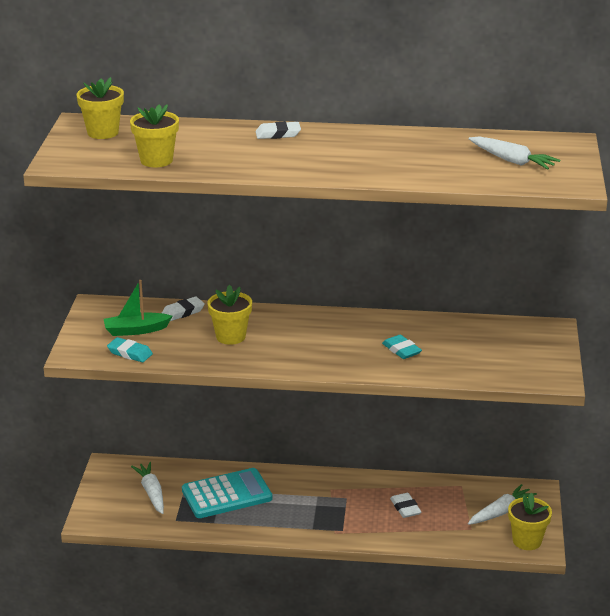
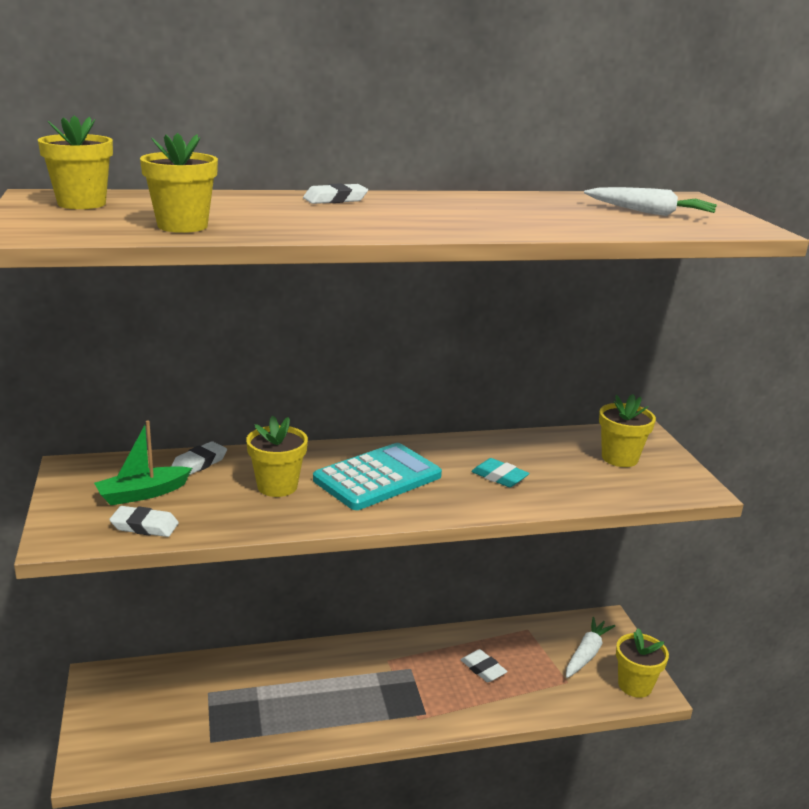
camera: 20 degrees left, 5 degrees down
turquoise eraser [107,337,153,362] -> white eraser [109,506,179,537]
white carrot [131,462,164,514] -> none
turquoise calculator [182,468,272,518] -> turquoise calculator moved to [313,443,442,510]
none -> yellow flower pot [599,394,656,467]

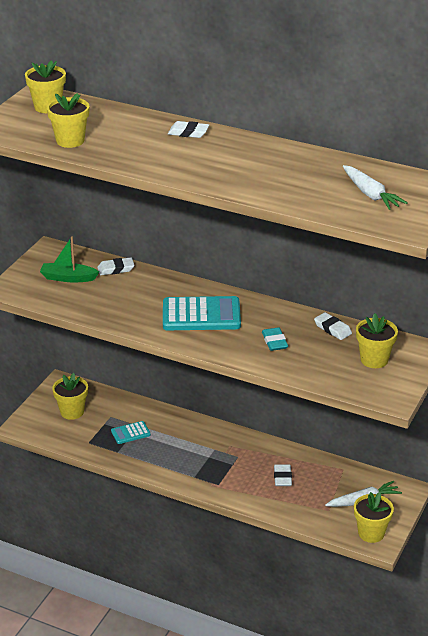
camera: 40 degrees right, 10 degrees up
white eraser [109,506,179,537] -> white eraser moved to [314,312,352,340]
yellow flower pot [246,416,308,497] -> yellow flower pot moved to [52,373,88,420]
none -> turquoise calculator [111,421,151,444]

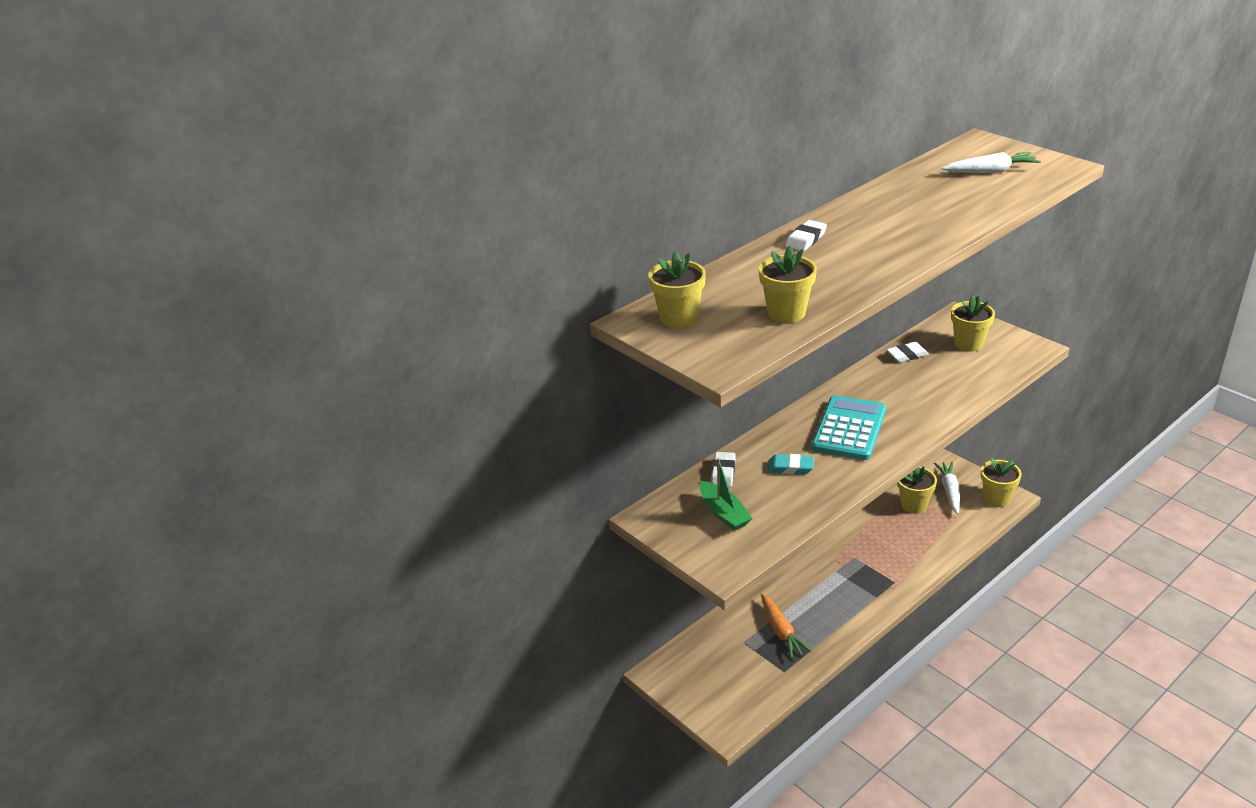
camera: 65 degrees left, 0 degrees up
green boat [40,236,99,282] -> green boat turned 60 degrees counterclockwise [699,458,752,531]
yellow flower pot [52,373,88,420] -> yellow flower pot moved to [897,467,937,514]
turquoise calculator [111,421,151,444] -> orange carrot [761,594,811,658]
turquoise eraser [262,327,288,351] -> turquoise eraser moved to [768,454,814,474]
white eraser [274,464,292,486] -> none

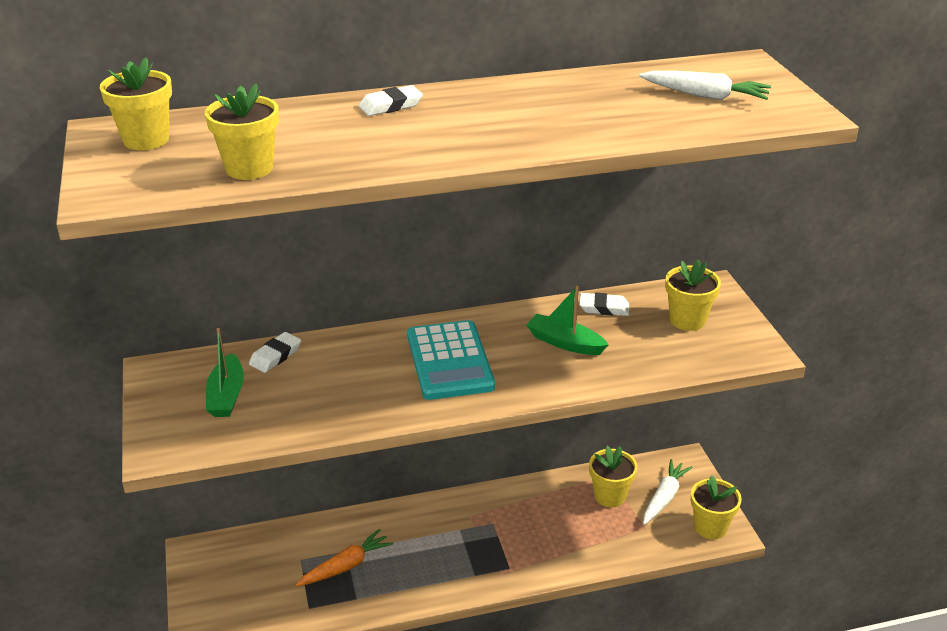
camera: 25 degrees right, 0 degrees up
orange carrot [761,594,811,658] -> orange carrot turned 135 degrees counterclockwise [296,529,393,586]
turquoise eraser [768,454,814,474] -> none
turquoise calculator [812,395,886,460] -> turquoise calculator turned 120 degrees clockwise [407,320,495,400]
none -> green boat [526,286,609,355]

